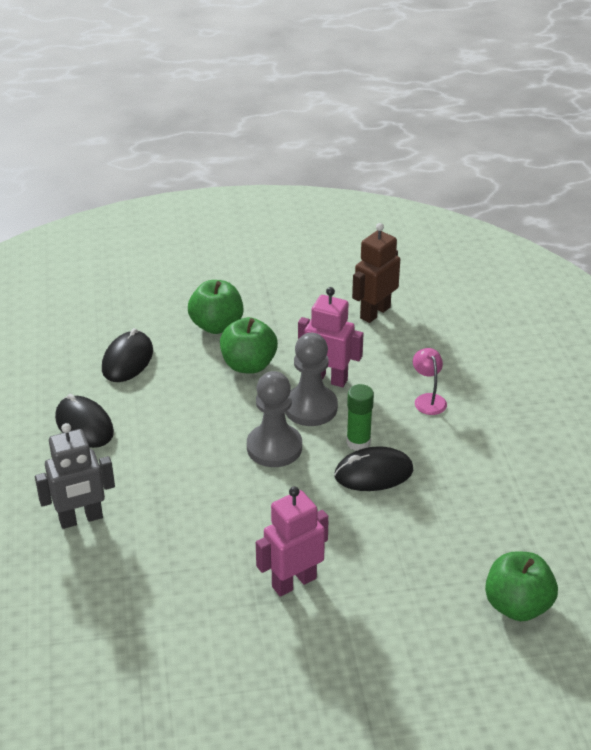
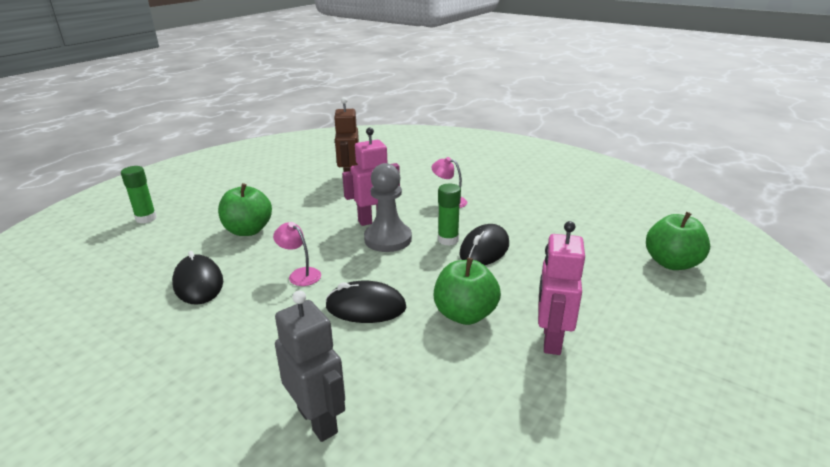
camera: 45 degrees left, 10 degrees down
grey robot [35,423,115,529] -> grey robot turned 60 degrees counterclockwise [275,290,345,442]
black mouse [55,394,114,448] -> black mouse moved to [325,281,406,323]
green apple [220,317,278,374] -> green apple moved to [434,258,501,325]
grey pawn [247,371,302,467] -> none
none -> green glue stick [121,166,157,223]
none -> pink lamp [273,222,321,286]

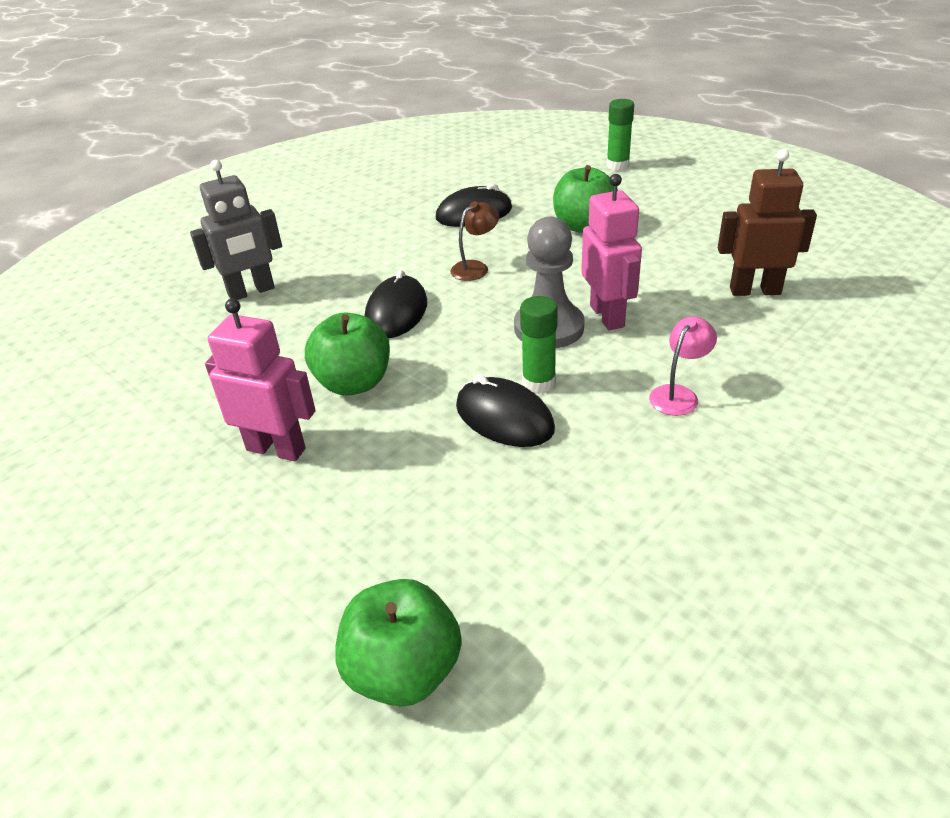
camera: 100 degrees right, 10 degrees up
pink lamp [273,222,321,286] -> brown lamp [450,201,499,281]

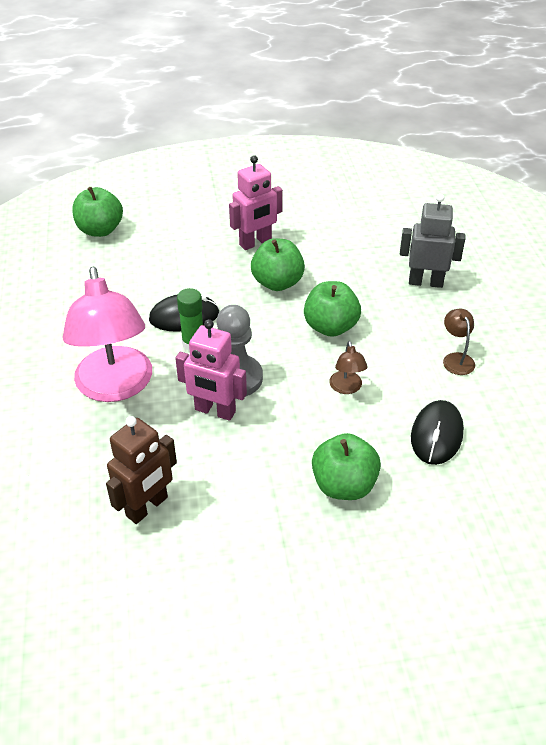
camera: 125 degrees right, 5 degrees up
grey robot [190,160,282,300] -> grey robot turned 90 degrees clockwise [400,194,466,288]
black mouse [365,270,427,338] -> green apple [304,281,361,337]
green glue stick [607,99,634,171] -> none
pink lamp [649,316,717,416] -> pink lamp [62,266,152,402], size x2.40
none -> brown lamp [443,309,475,375]

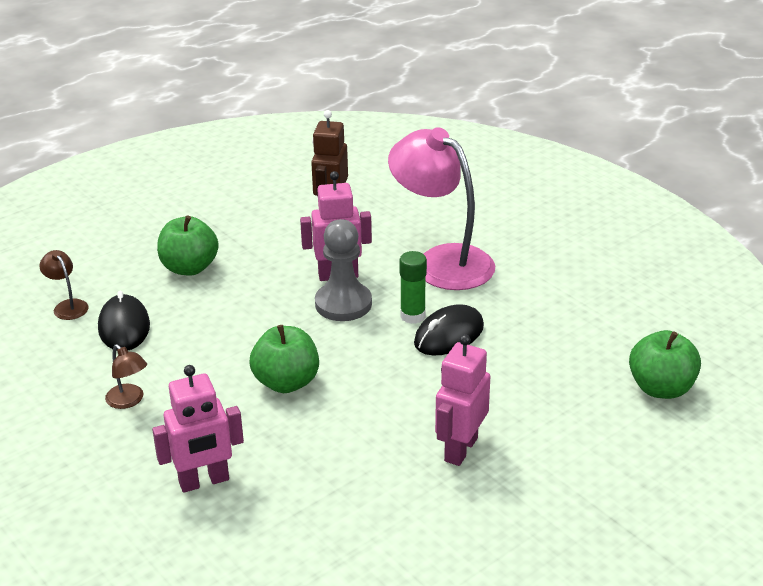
camera: 150 degrees right, 10 degrees down
green apple [251,238,305,291] -> none
brown lamp [329,341,368,394] -> brown lamp moved to [39,250,89,320]
grey robot [400,194,466,288] -> pink robot [152,365,244,493]

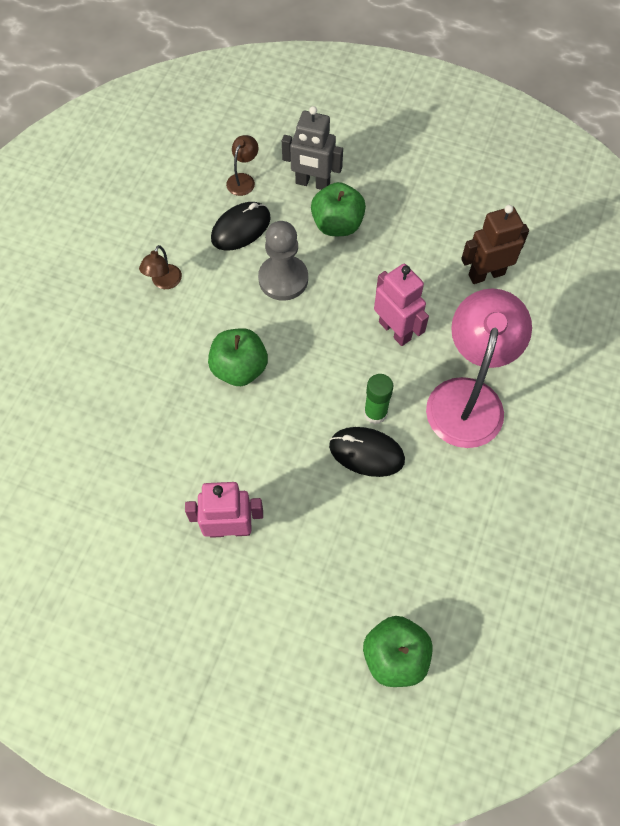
camera: 60 degrees right, 30 degrees up
pink robot [152,365,244,493] -> none
grey pawn [315,219,372,321] -> grey pawn moved to [258,221,308,301]
none -> grey robot [282,106,343,190]

